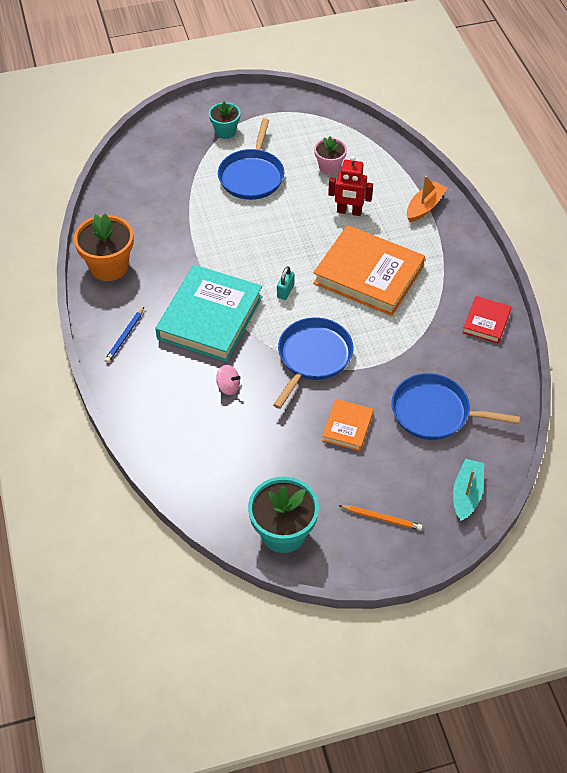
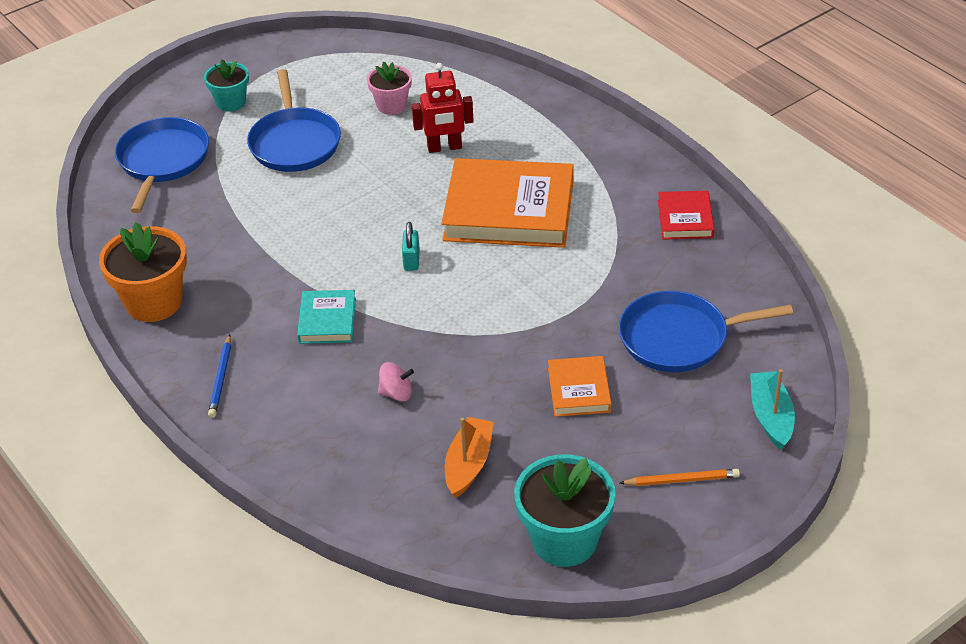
camera: 20 degrees left, 10 degrees down
turquoise book [155,265,263,362] -> turquoise book [297,290,356,344], size x0.49
blue pan [273,317,353,409] -> blue pan moved to [115,117,209,213]
orange boat [407,176,447,222] -> orange boat moved to [445,417,494,498]

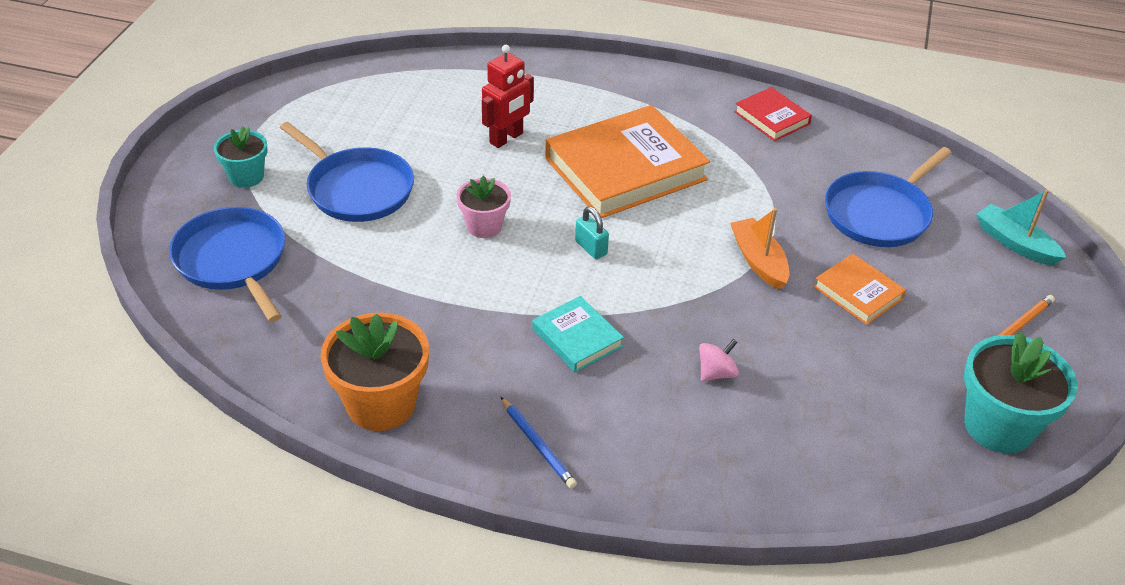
camera: 40 degrees left, 0 degrees up
pink flower pot [367,62,412,115] -> pink flower pot moved to [457,176,511,238]
orange boat [445,417,494,498] -> orange boat moved to [730,208,789,290]

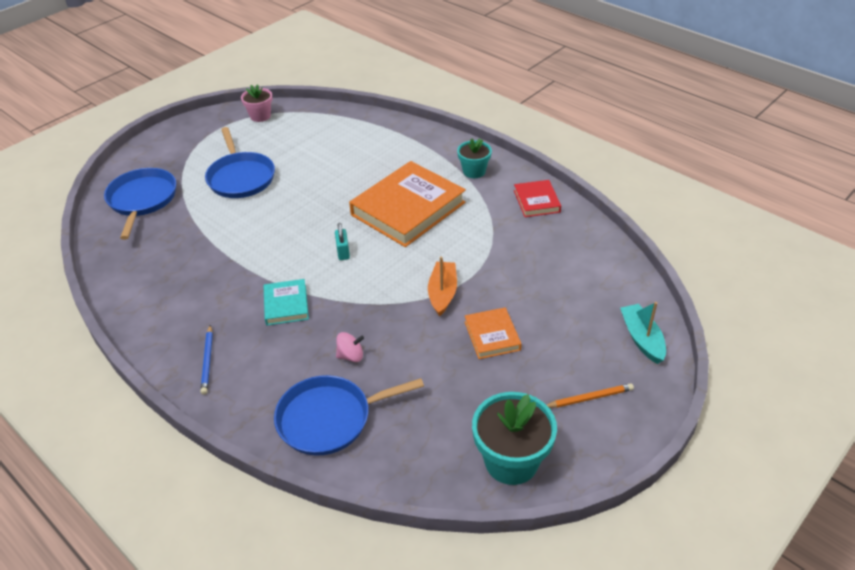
camera: 30 degrees right, 0 degrees up
turquoise flower pot [214,126,267,188] -> turquoise flower pot moved to [457,138,492,178]
orange flower pot [320,313,429,431] -> none
pink flower pot [457,176,511,238] -> pink flower pot moved to [241,84,272,122]
red robot [482,45,534,148] -> none
orange book [545,105,710,218] -> orange book turned 45 degrees counterclockwise [349,161,466,247]
blue pan [825,147,952,247] -> blue pan moved to [274,375,424,456]

